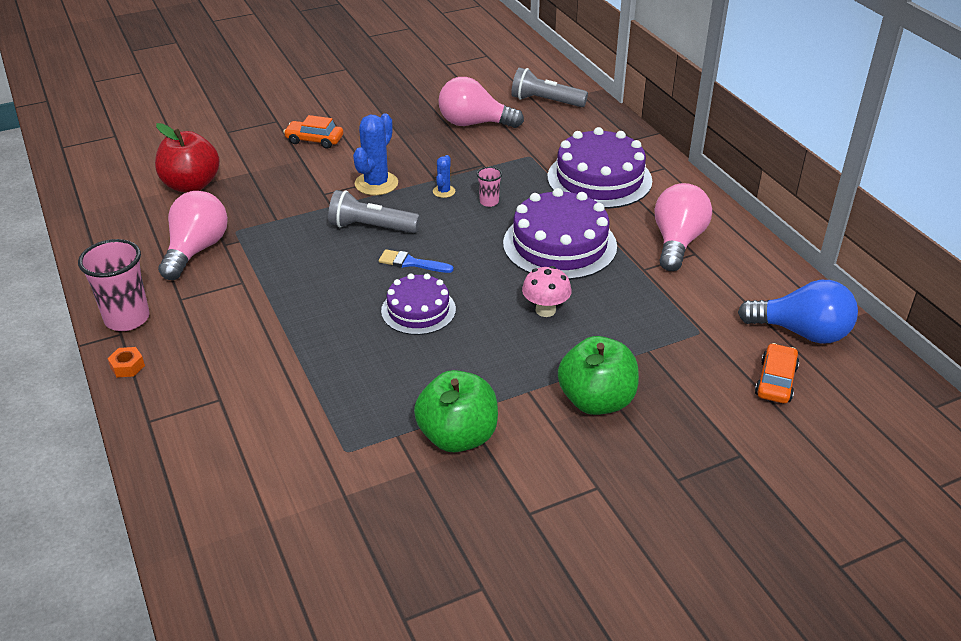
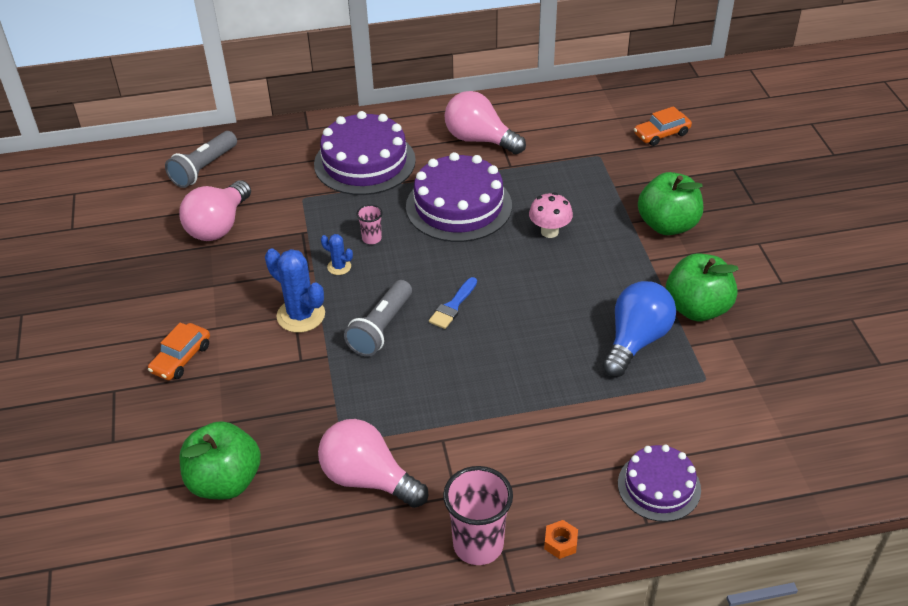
camera: 75 degrees left, 5 degrees up
red apple [155,123,220,192] -> green apple [179,421,261,500]
purple cake [381,273,456,335] -> purple cake moved to [618,445,701,522]
blue light bulb [738,280,858,344] -> blue light bulb moved to [603,281,676,377]
orange car [755,343,799,404] -> orange car turned 60 degrees counterclockwise [634,106,692,146]

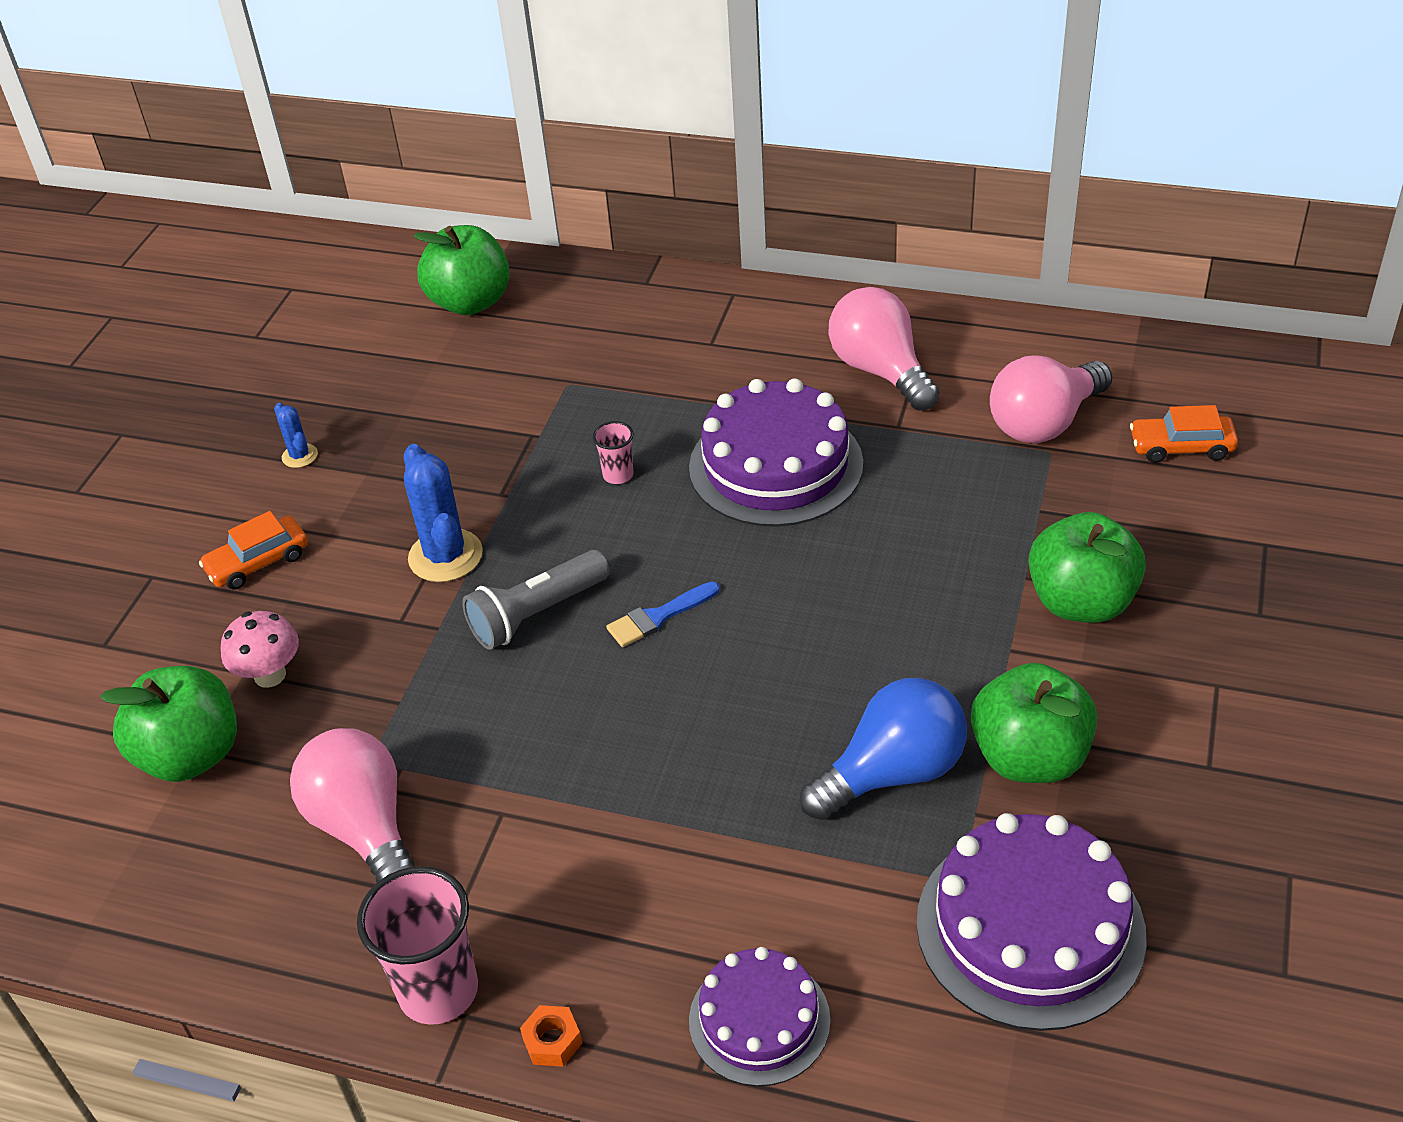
camera: 30 degrees right, 0 degrees up
grey flashlight [165,131,237,188] -> green apple [414,225,510,315]
pink light bulb [179,180,251,241] -> pink light bulb moved to [990,356,1112,443]
purple cake [314,111,416,195] -> purple cake moved to [917,813,1147,1031]
blue cactus [321,234,353,275] -> blue cactus moved to [274,403,318,468]
pink mushroom [529,193,573,238] -> pink mushroom moved to [221,611,299,688]

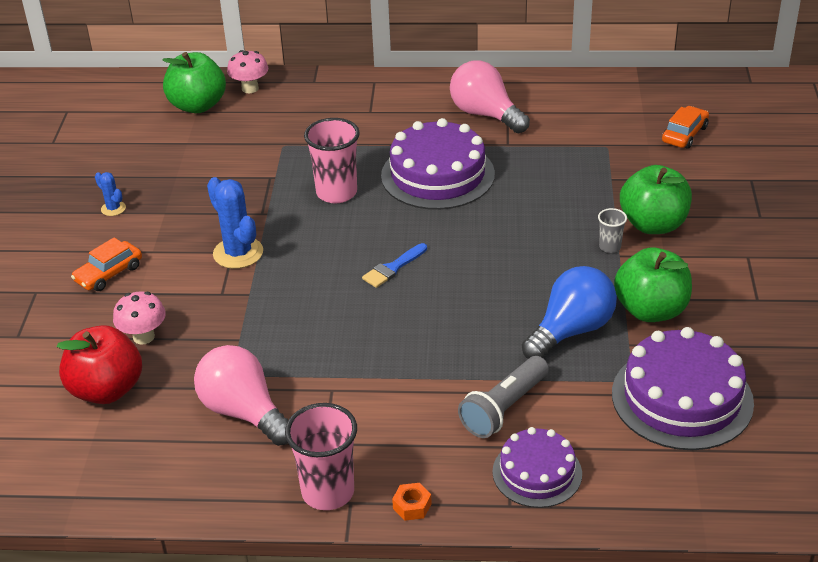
camera: 15 degrees left, 5 degrees down
green apple [100,666,237,782] -> red apple [57,325,142,404]
grey flashlight [462,550,610,650] -> grey flashlight moved to [458,356,549,438]
pink cup [592,421,634,484] -> pink cup [304,118,360,203], size x2.00
pink light bulb [990,356,1112,443] -> none
orange car [1130,405,1238,463] -> orange car turned 135 degrees clockwise [662,106,709,149]
none -> pink mushroom [227,50,268,93]
none -> grey cup [598,208,627,253]

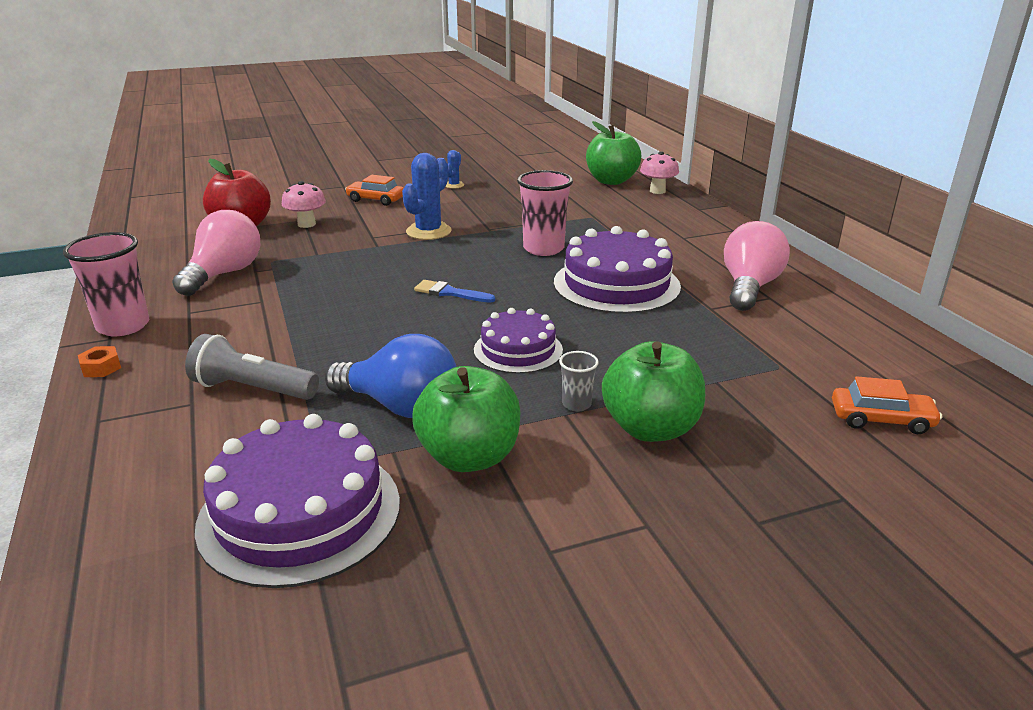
camera: 65 degrees right, 10 degrees down
purple cake [492,427,582,508] -> purple cake moved to [474,308,563,374]

